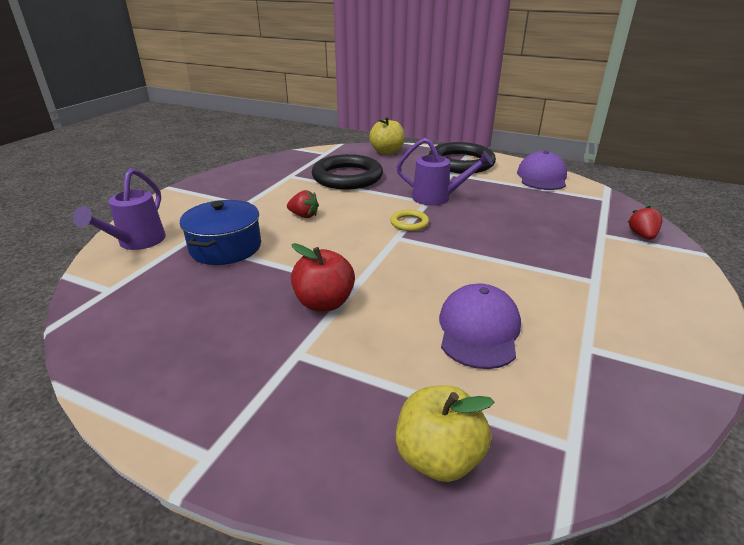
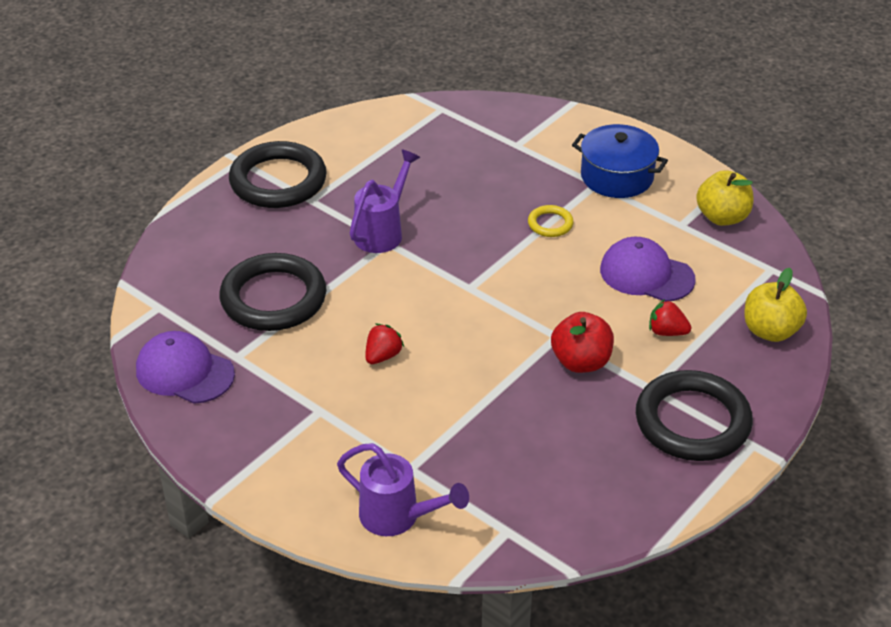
camera: 75 degrees left, 10 degrees up
blue pot [180,200,261,265] -> blue pot moved to [572,124,668,198]
yellow apple [369,116,405,155] -> yellow apple moved to [696,170,753,226]
yellow ring [390,210,429,231] -> yellow ring moved to [528,205,574,237]
purple cap [517,151,567,190] -> purple cap moved to [136,331,235,404]
red strawberry [628,206,662,240] -> red strawberry moved to [649,299,691,336]
none -> black ring [636,370,753,461]

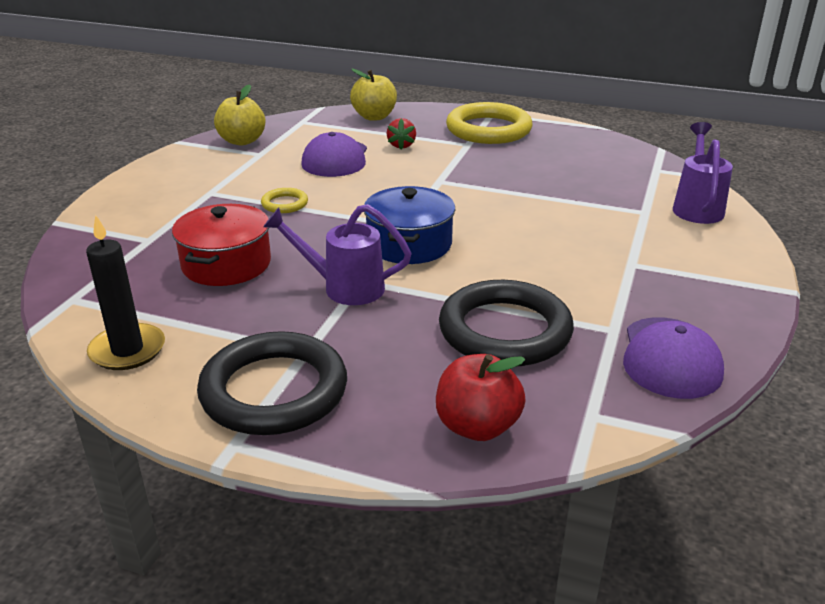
camera: 110 degrees left, 10 degrees down
red strawberry [365,324,404,364] -> none
red apple [551,312,614,373] -> red apple moved to [436,354,526,441]
blue pot [572,124,668,198] -> blue pot moved to [364,186,455,264]
black ring [636,370,753,461] -> yellow ring [446,102,533,144]
none -> black candle [86,215,165,370]
none -> red pot [172,204,271,286]

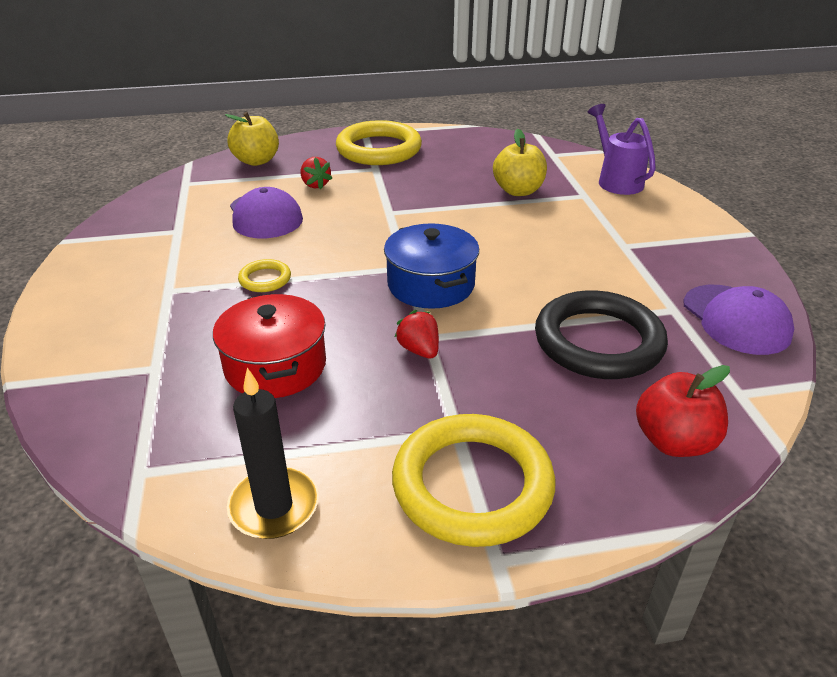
camera: 30 degrees left, 5 degrees up
black ring [197,331,347,435] -> yellow ring [392,414,555,547]
yellow apple [214,84,266,145] -> yellow apple moved to [493,129,547,196]
purple watering can [263,204,412,305] -> red strawberry [395,310,439,359]

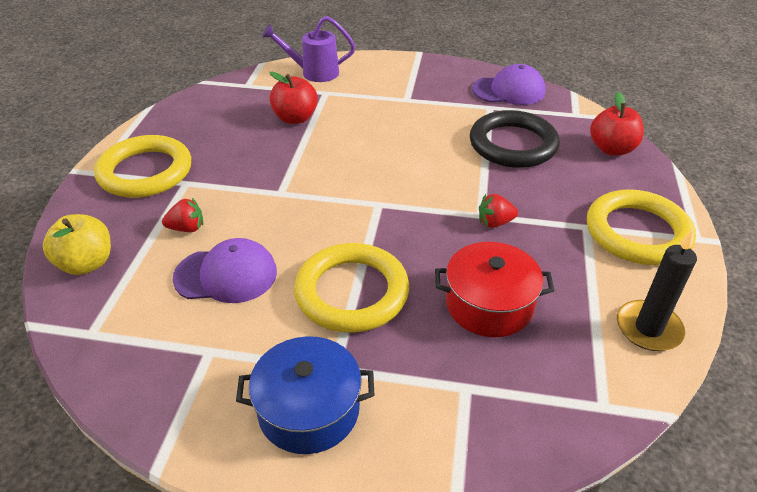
camera: 70 degrees left, 5 degrees up
yellow ring [238,259,291,292] -> yellow ring [294,243,409,333], size x2.20
blue pot [384,223,479,309] -> blue pot moved to [236,336,374,454]
yellow apple [493,129,547,196] -> red apple [269,71,318,124]

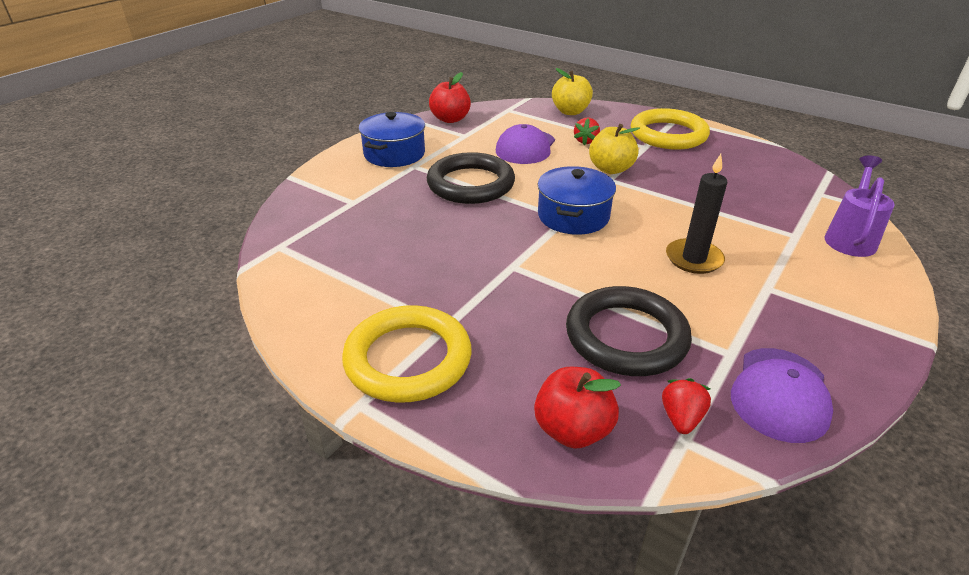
camera: 115 degrees right, 5 degrees down
red apple [269,71,318,124] -> red apple moved to [429,72,471,123]
yellow ring [294,243,409,333] -> black ring [427,152,515,204]
red pot [435,242,554,337] -> none
red strawberry [479,194,518,228] -> red strawberry moved to [662,378,711,434]
black candle [617,230,697,351] -> black candle moved to [666,154,727,274]
none -> blue pot [537,166,616,235]
none -> yellow apple [589,124,640,174]

